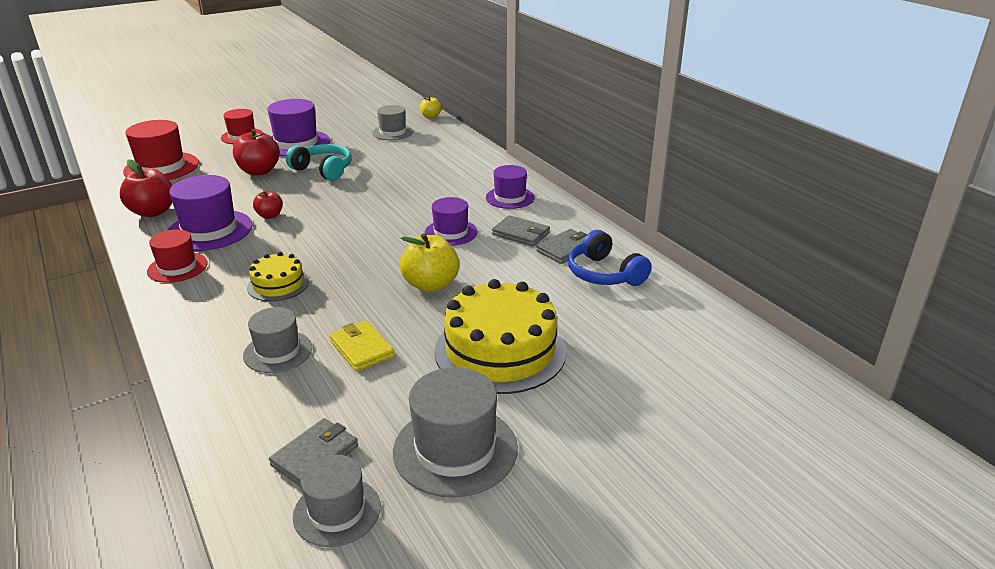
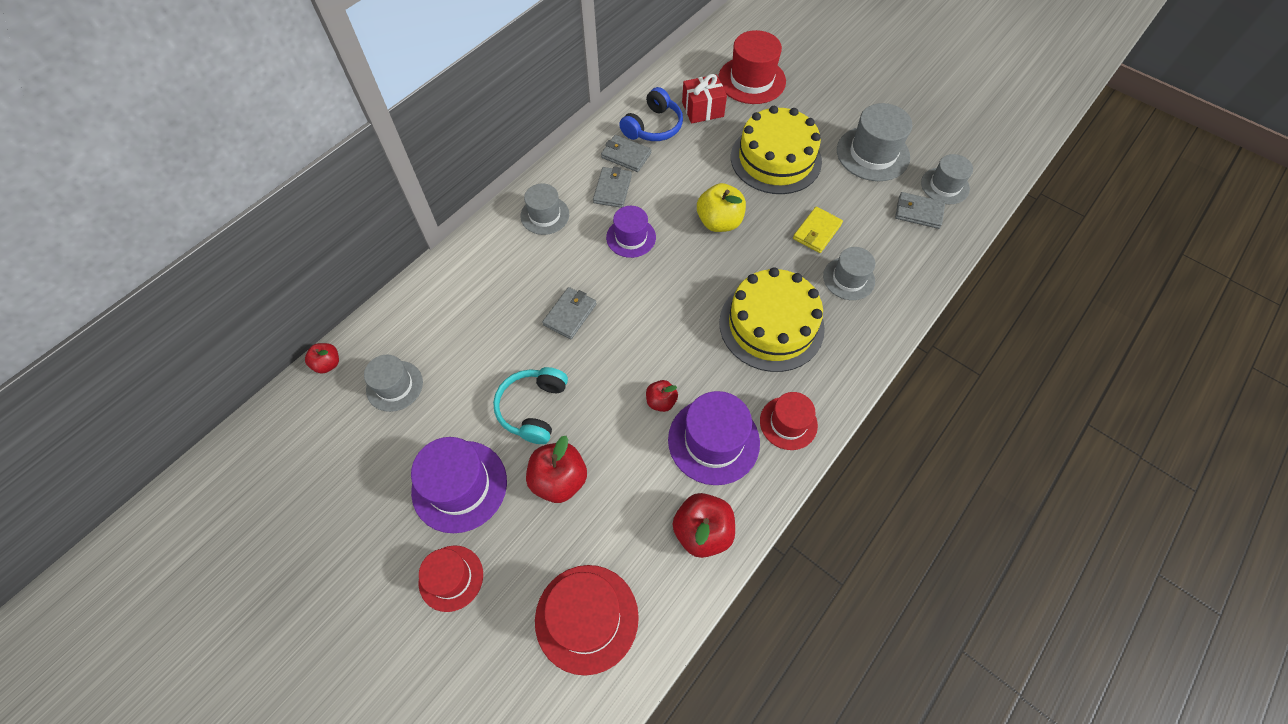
camera: 110 degrees left, 30 degrees up
yellow cake [247,252,309,301] -> yellow cake [719,268,825,372], size x1.92
yellow apple [419,96,442,119] -> red apple [305,343,339,374]
purple hat [486,165,535,209] -> grey hat [521,183,569,235]
none -> grey wallet [542,287,597,339]
none -> red gift [682,74,727,124]
none -> red hat [718,30,786,104]

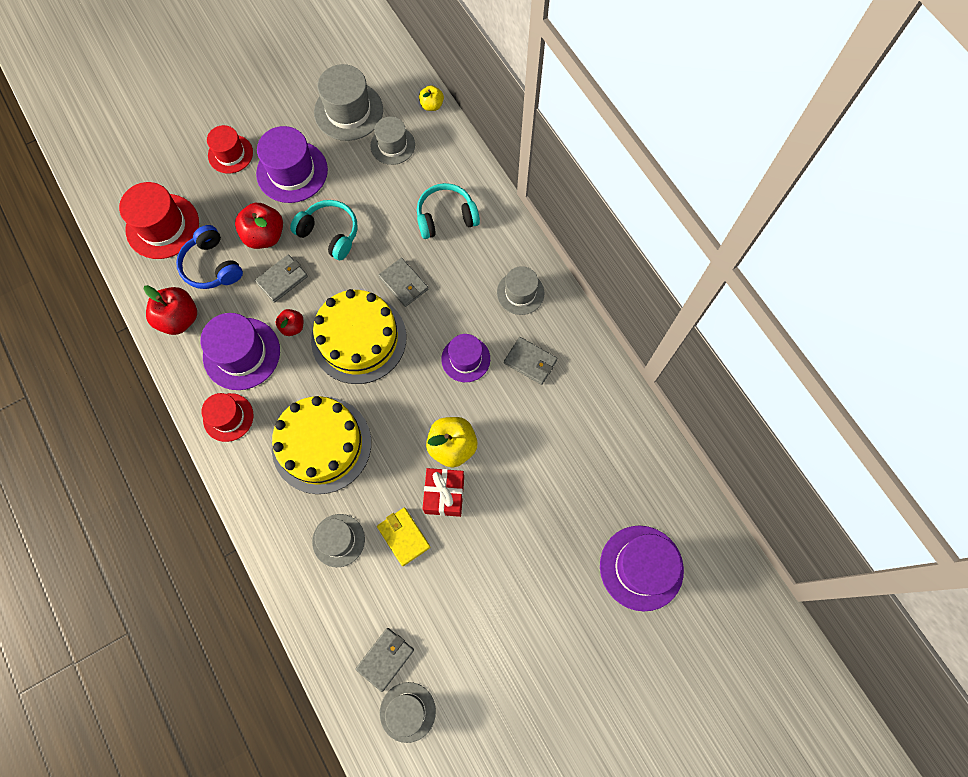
camera: 110 degrees right, 10 degrees up
red apple [305,343,339,374] -> yellow apple [419,85,444,111]
grey wallet [601,135,651,172] -> grey wallet moved to [255,254,308,303]
blue headphones [619,87,683,141] -> blue headphones moved to [176,225,243,289]
red gift [682,74,727,124] -> red gift moved to [423,468,464,517]
red hat [718,30,786,104] -> purple hat [600,525,684,611]
yellow cake [731,106,822,194] -> yellow cake moved to [311,289,407,384]
grey hat [837,103,912,181] -> grey hat moved to [314,64,383,141]
none -> turquoise headphones [417,183,480,239]

